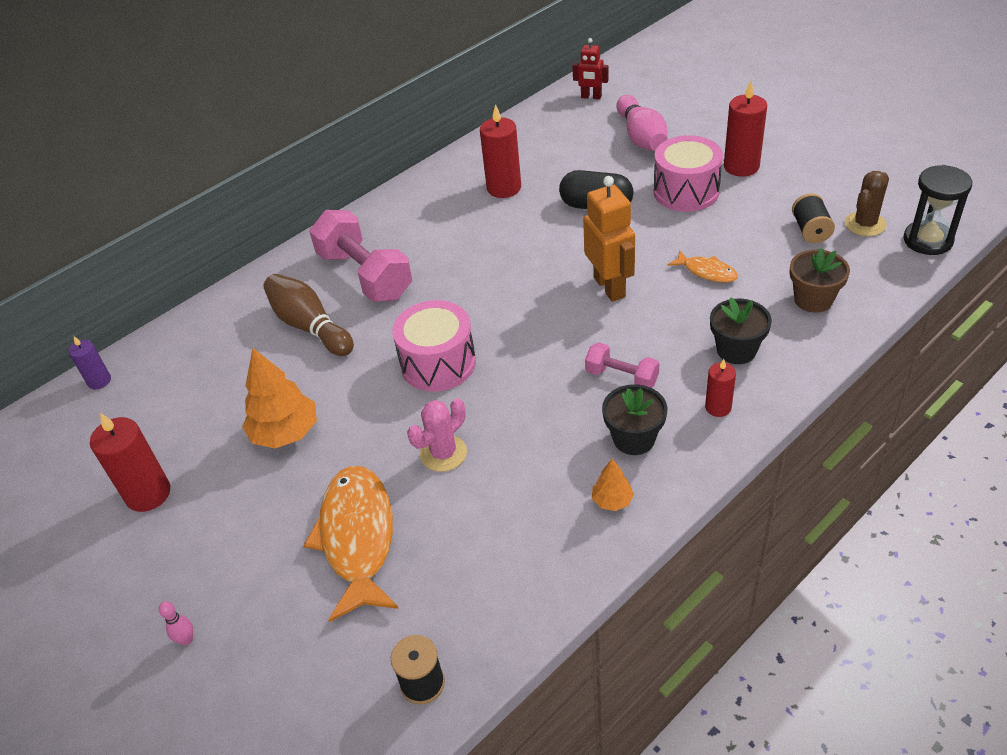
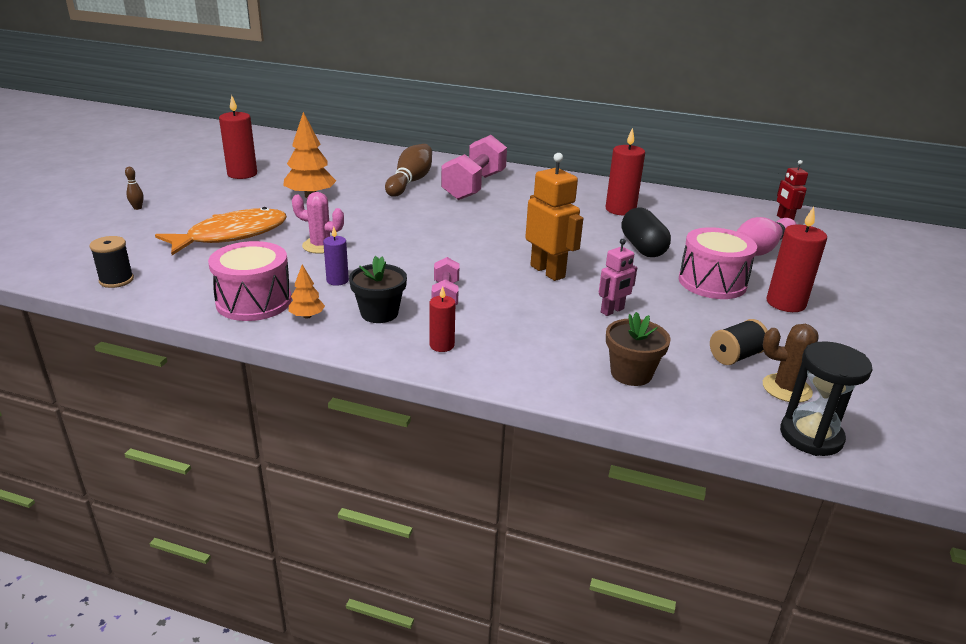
camera: 55 degrees right, 15 degrees down
purple candle [69,336,111,390] -> purple candle moved to [323,226,349,286]
pink bowling pin [159,601,193,645] -> brown bowling pin [125,167,144,210]
pink drum [392,300,476,392] -> pink drum moved to [208,241,292,321]
orange robot [583,176,635,302] -> orange robot turned 75 degrees counterclockwise [525,153,583,281]
orange fish [667,250,738,283] -> pink robot [599,239,637,316]
black flower pot [710,297,772,364] -> none

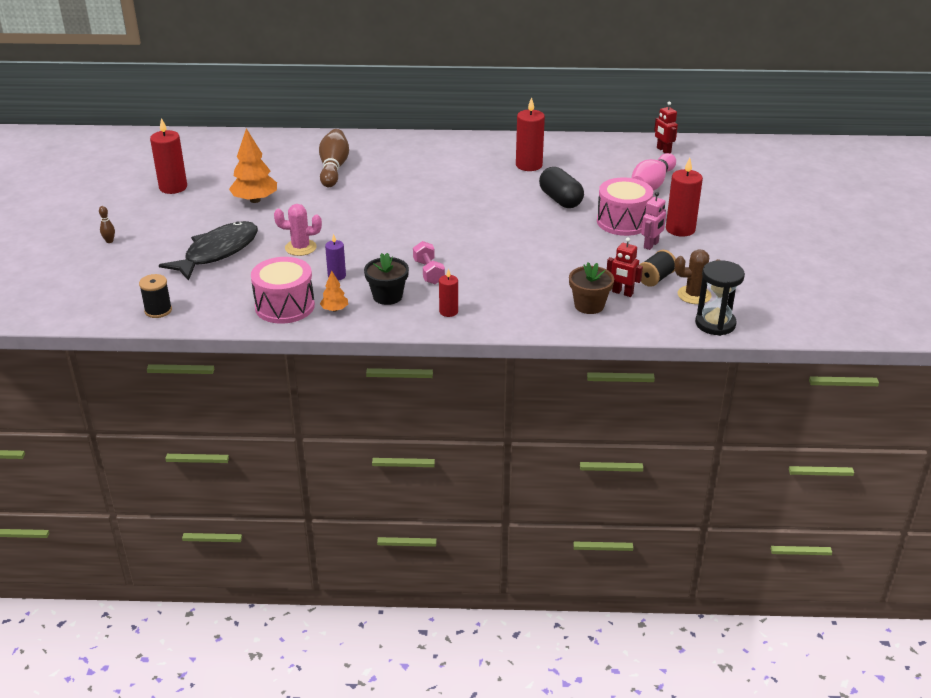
camera: 15 degrees left, 5 degrees up
orange fish [155,207,287,255] -> black fish [159,221,258,281]
pink dumbbell [441,135,507,200] -> none
orange robot [525,153,583,281] -> none
pink robot [599,239,637,316] -> pink robot moved to [641,192,666,250]
none -> red robot [607,238,643,297]

